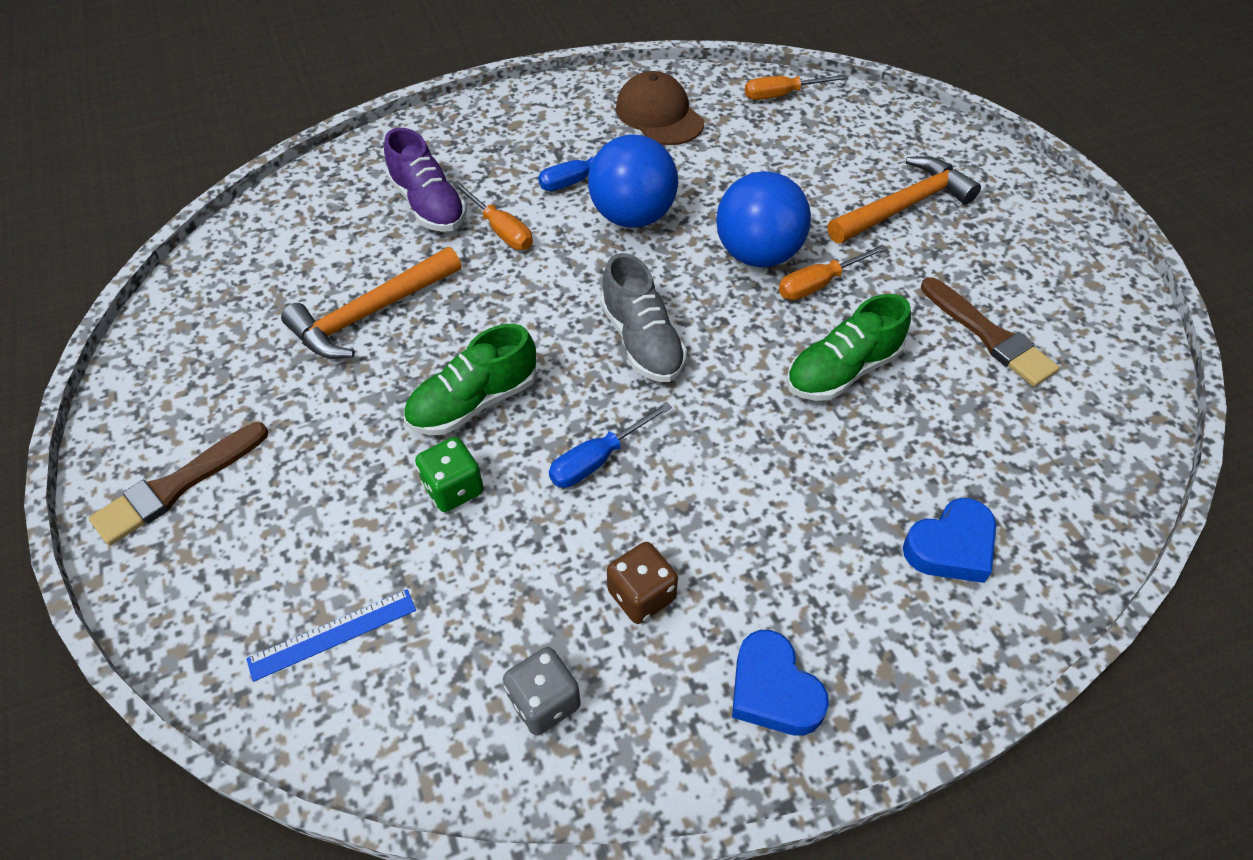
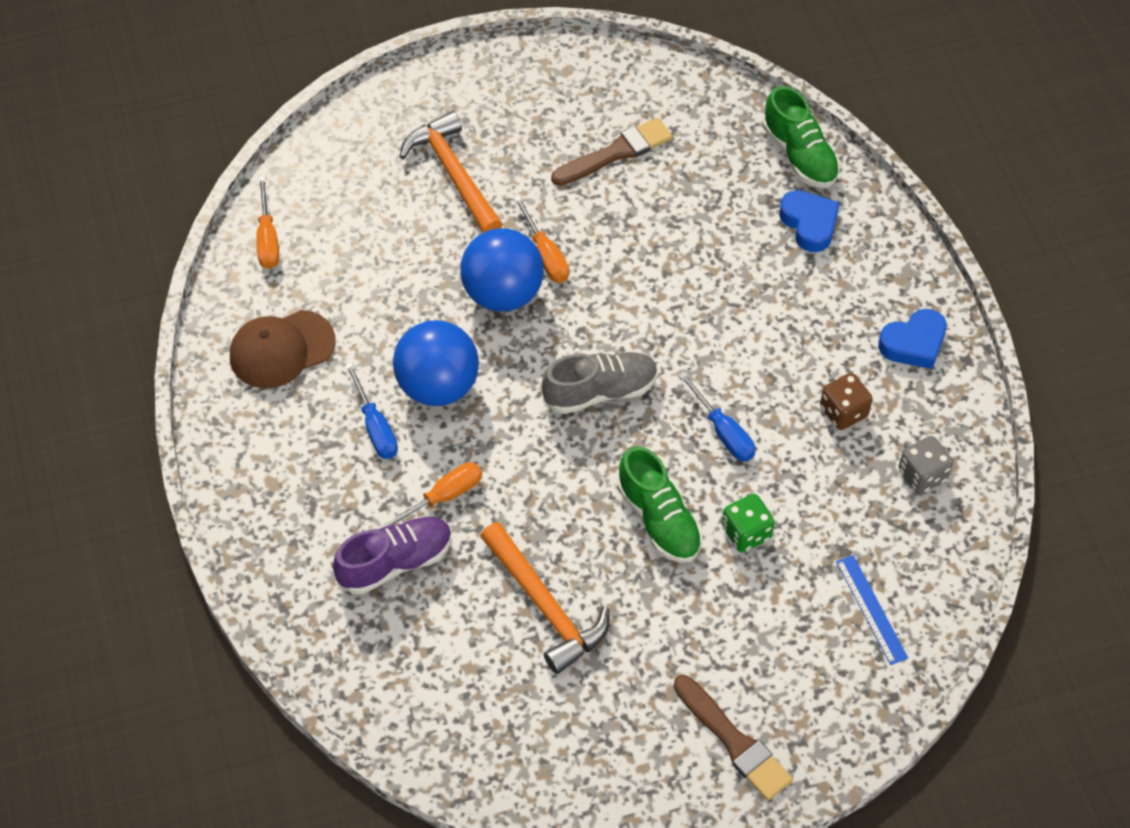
camera: 85 degrees left, 5 degrees up
green shoe [786,294,911,401] -> green shoe moved to [762,86,840,188]

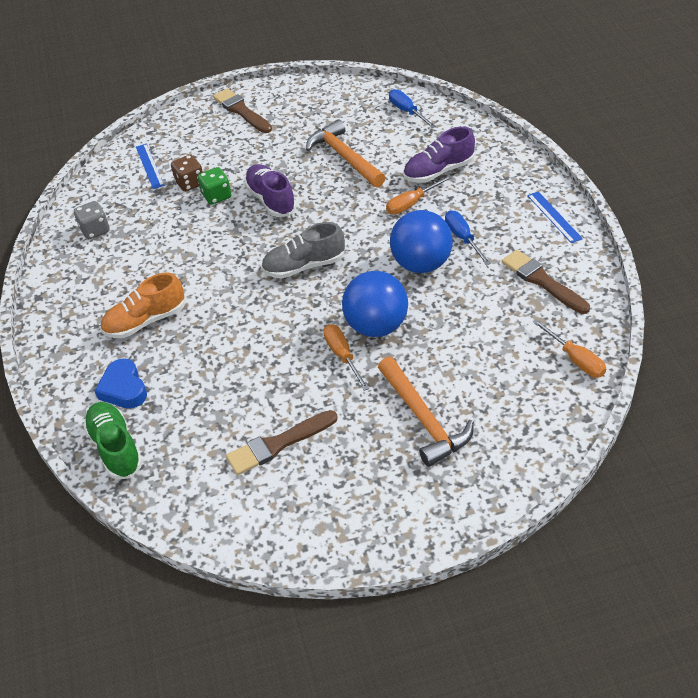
camera: 175 degrees left, 10 degrees down
brown cap [230,310,335,388] -> brown brush [502,250,590,314]
orange screwdriver [256,176,279,269] -> orange screwdriver turned 150 degrees clockwise [533,319,606,377]
green shoe [617,446,702,563] -> purple shoe [244,164,297,217]
blue screwdriver [678,372,755,462] -> blue screwdriver moved to [389,89,436,128]
brown dice [820,373,873,430] -> brown dice moved to [171,155,203,192]
blue heart [878,309,947,369] -> none
none -> orange shoe [100,273,185,338]
none -> blue ruler [527,191,583,243]

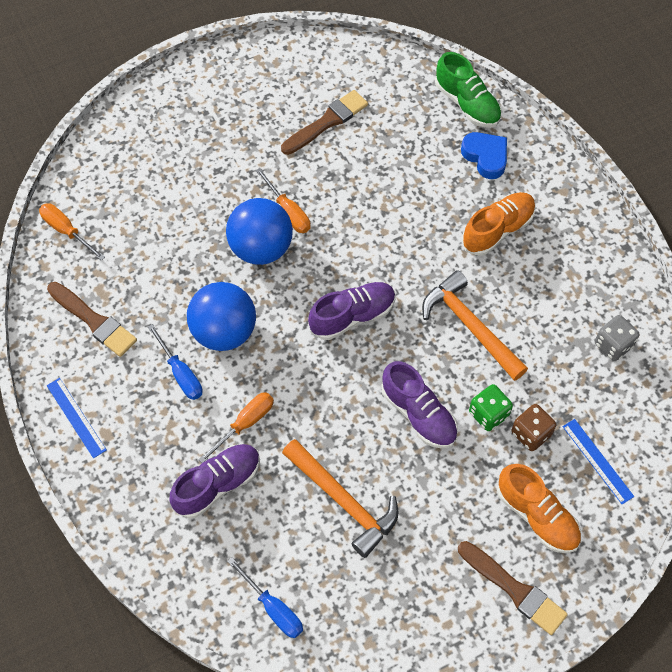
camera: 165 degrees right, 15 degrees up
grey shoe [261,222,345,279] -> purple shoe [308,282,396,340]
orange hammer [378,357,474,467] -> orange hammer moved to [422,270,528,381]
none -> orange shoe [497,464,581,553]

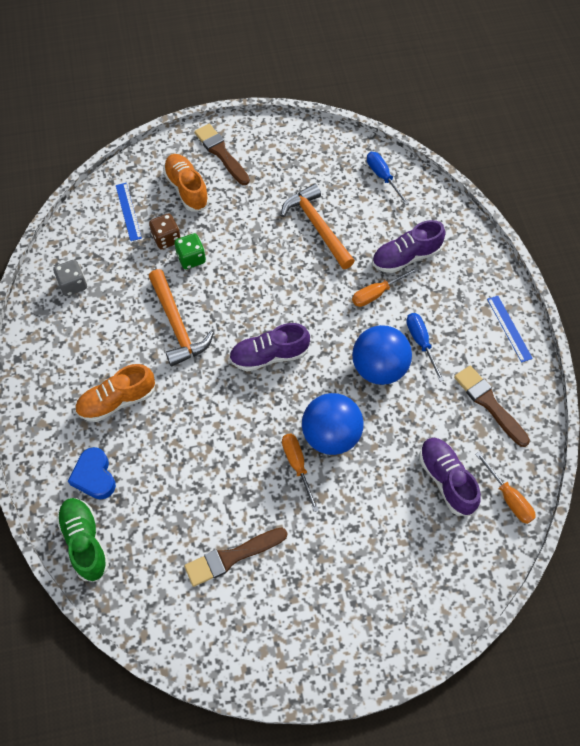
camera: 165 degrees left, 0 degrees up
purple shoe [381,361,458,449] -> purple shoe moved to [419,438,481,516]

